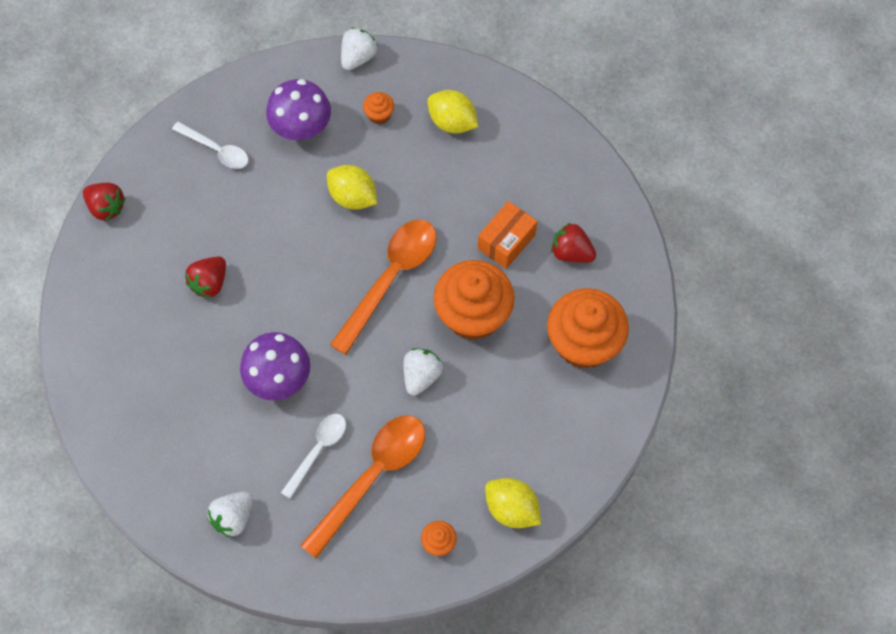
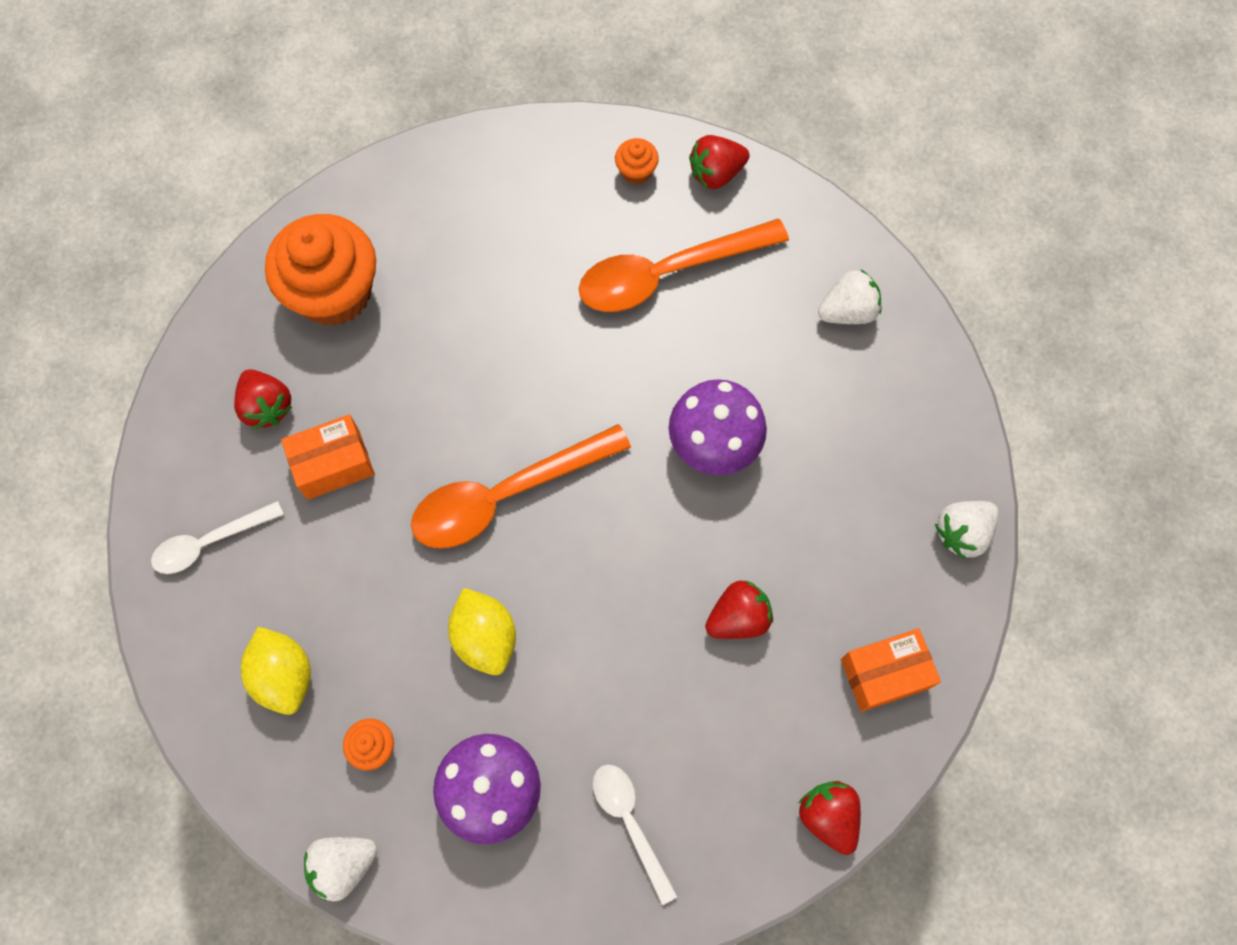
camera: 150 degrees left, 5 degrees up
white spoon [281,414,346,499] -> white spoon moved to [151,501,284,574]
white strawberry [403,349,443,396] -> white strawberry moved to [935,501,999,560]
orange cupcake [434,260,515,340] -> none
yellow lemon [485,478,541,528] -> none
none -> red strawberry [689,135,749,189]
none -> orange box [841,628,941,712]

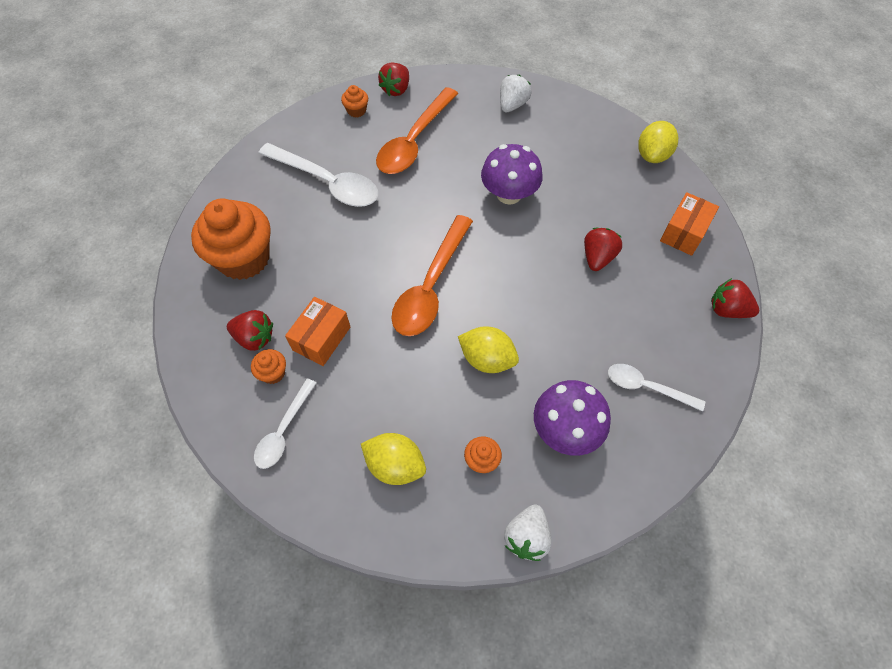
camera: 40 degrees left, 10 degrees down
white strawberry [935,501,999,560] -> yellow lemon [638,121,678,163]
none -> orange cupcake [251,349,286,384]
none -> white spoon [258,143,378,207]

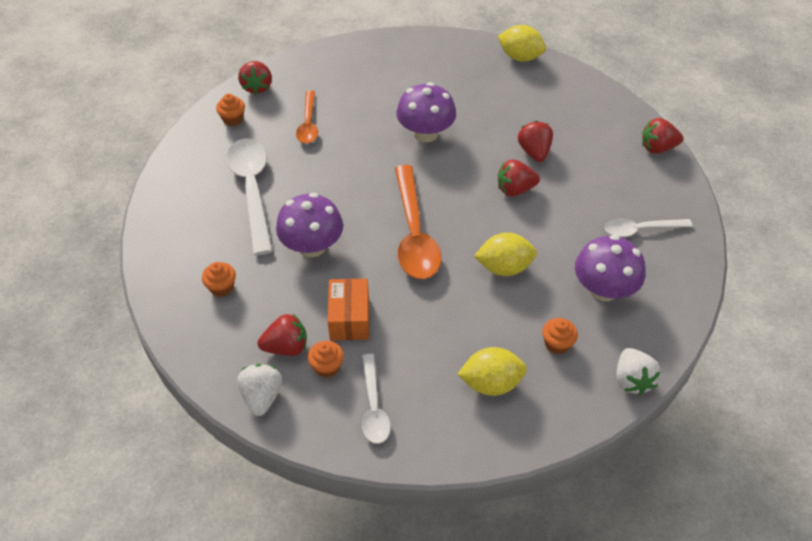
camera: 30 degrees left, 10 degrees down
orange cupcake [191,198,271,280] -> orange cupcake [202,262,236,297], size x0.42
white spoon [258,143,378,207] -> white spoon turned 105 degrees counterclockwise [227,139,273,255]
orange spoon [376,87,458,174] -> orange spoon [296,90,318,144], size x0.57
white strawberry [500,75,531,112] -> white strawberry moved to [238,364,282,416]
yellow lemon [638,121,678,163] -> yellow lemon turned 60 degrees counterclockwise [497,25,546,62]
orange box [660,192,719,256] -> none
none -> purple mushroom [276,193,343,257]
none -> red strawberry [498,160,540,197]

